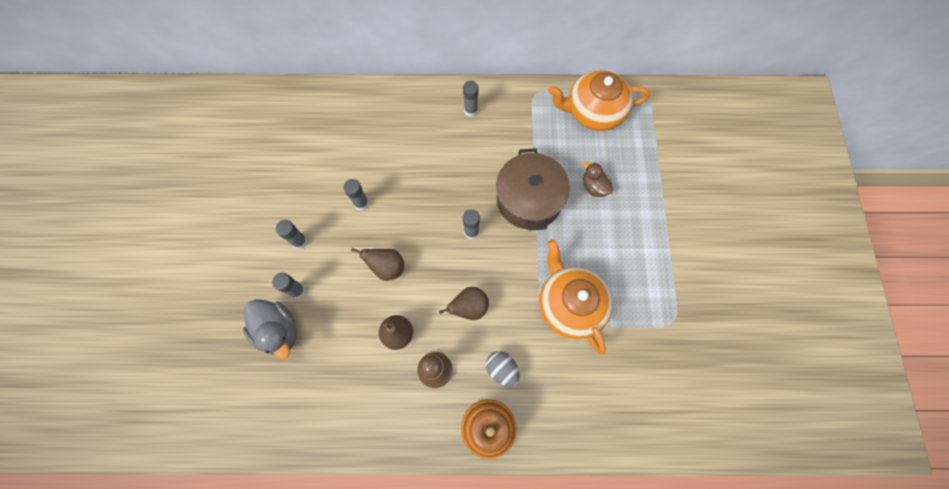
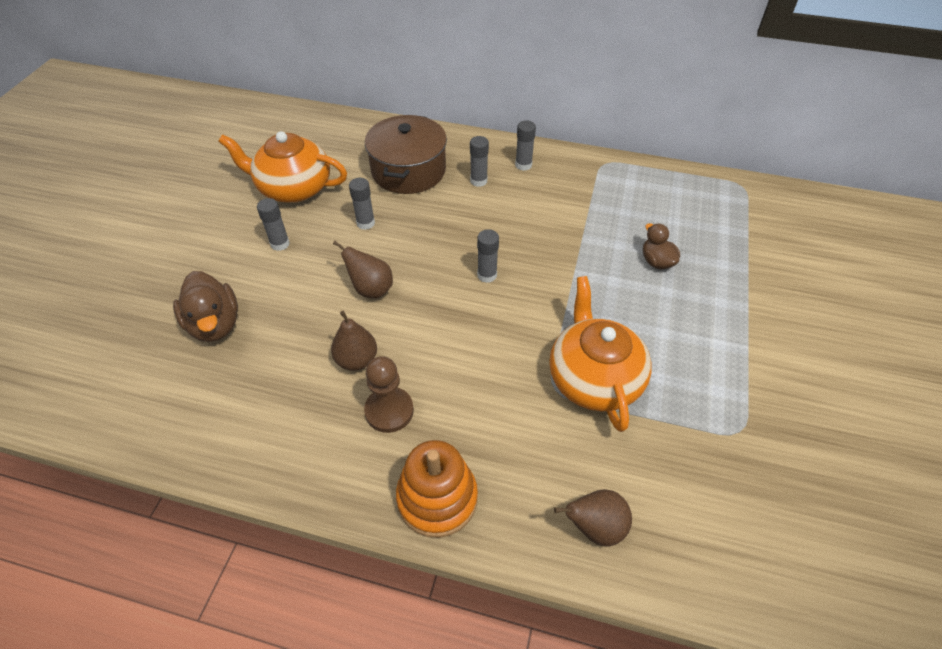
camera: 15 degrees right, 20 degrees down
grey duck [243,299,297,359] -> brown duck [173,271,238,342]
grey glue stick [272,273,305,299] -> grey glue stick moved to [470,136,489,187]
brown pear [439,287,489,320] -> brown pear moved to [554,489,632,547]
grey egg [486,351,520,386] -> none
brown pot [496,148,570,231] -> brown pot moved to [365,115,447,194]
orange teapot [548,70,650,131] -> orange teapot moved to [218,131,347,203]

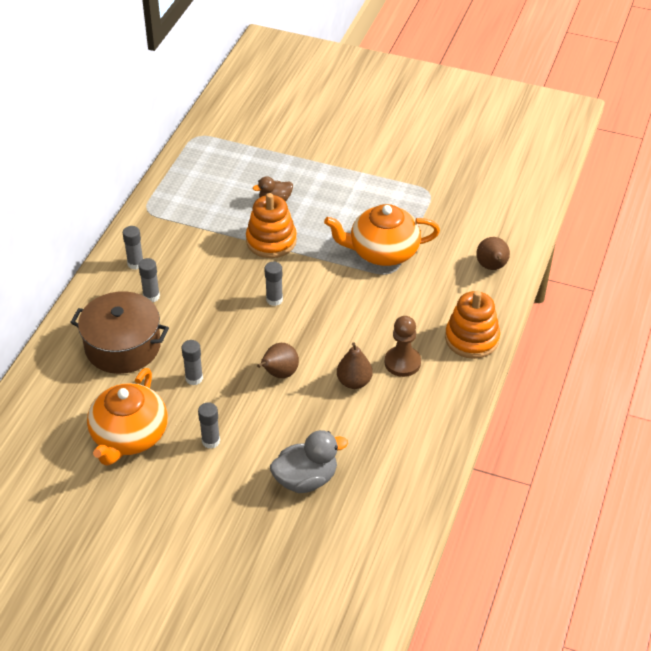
camera: 85 degrees left, 5 degrees down
brown duck [173,271,238,342] -> grey duck [270,430,348,493]
none -> orange stacking toy [246,193,297,258]

